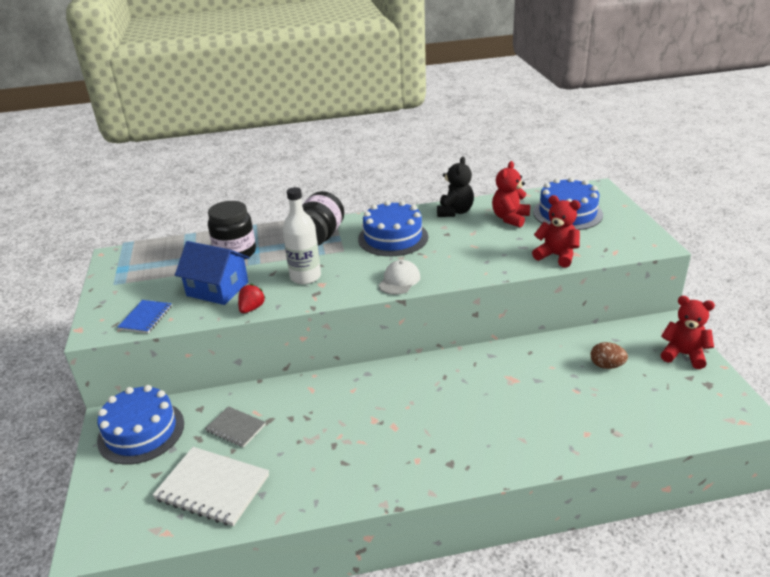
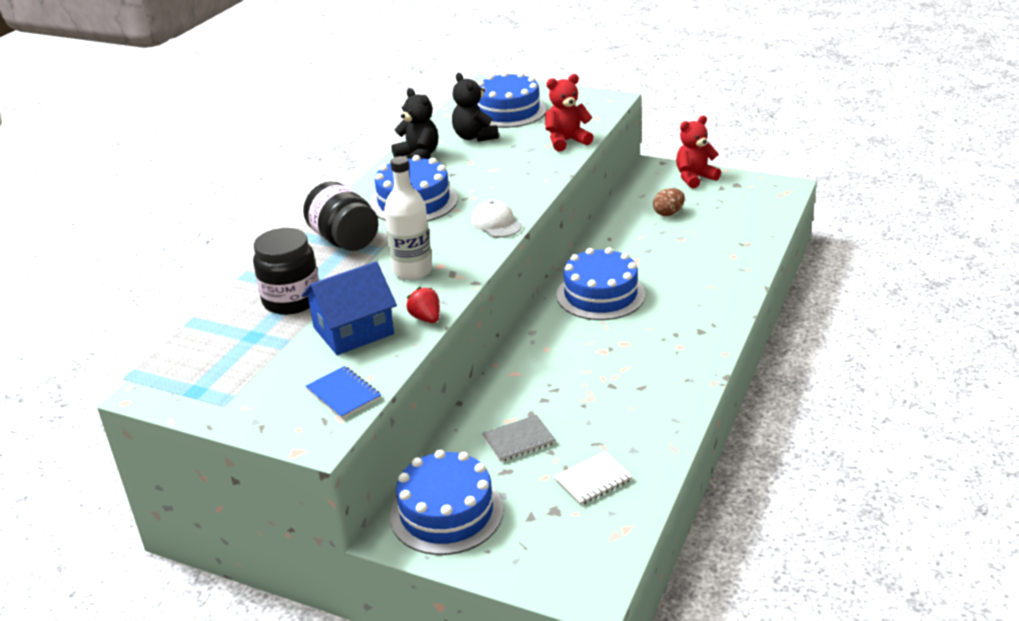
camera: 55 degrees left, 0 degrees up
white notebook [153,447,269,526] -> white notebook [554,451,633,505], size x0.58
red teddy bear [492,161,530,228] -> black teddy bear [452,73,499,142]
none -> blue cake [557,247,645,320]

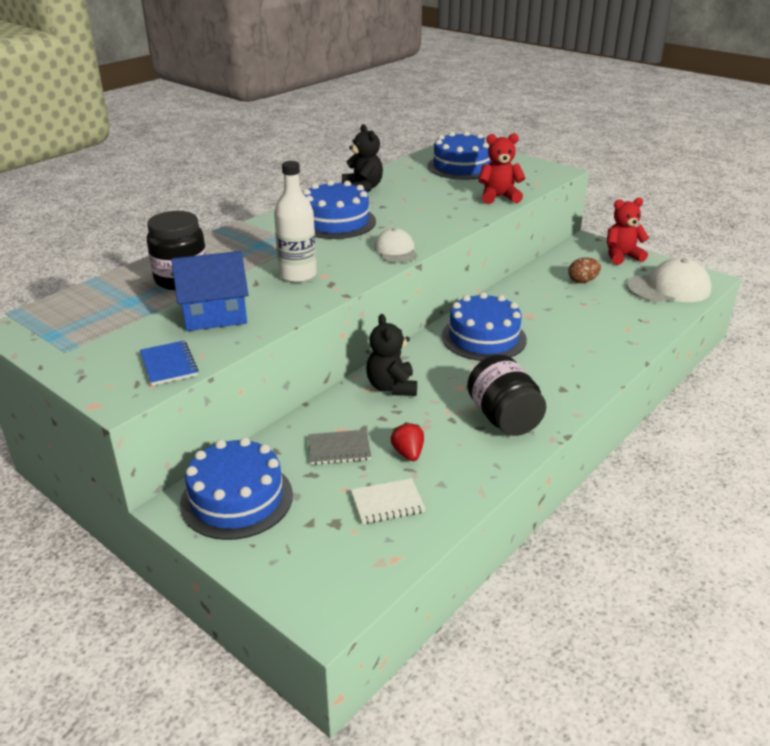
camera: 15 degrees right, 0 degrees up
black jar [303,181,379,251] -> black jar moved to [467,355,546,436]
red strawberry [406,287,440,323] -> red strawberry moved to [391,422,424,461]
black teddy bear [452,73,499,142] -> black teddy bear moved to [366,314,417,396]
none -> white cap [627,258,712,302]

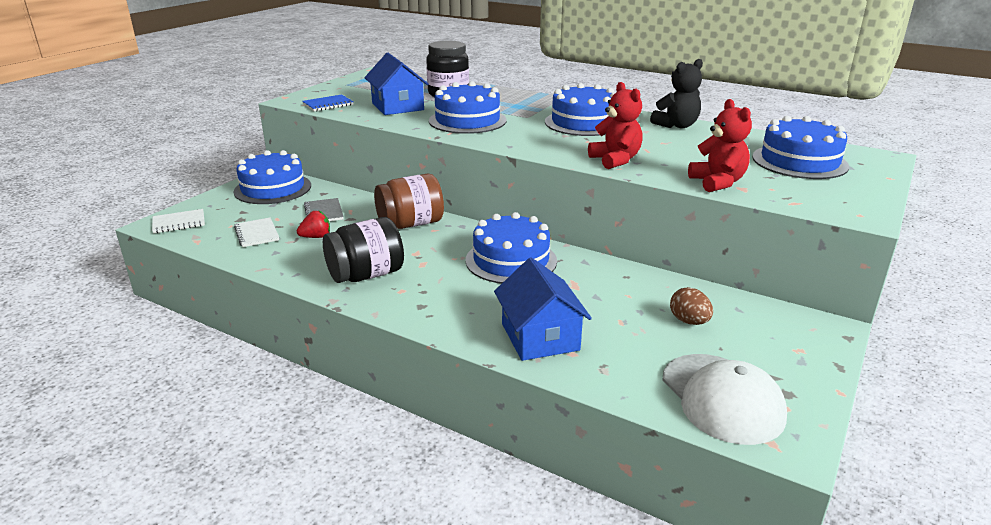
camera: 80 degrees right, 5 degrees down
white bottle [274,161,317,283] -> blue cake [429,81,507,134]
black teddy bear [366,314,417,396] -> brown jar [374,173,444,229]
white cap [374,228,418,263] -> none
red teddy bear [607,198,649,265] -> red teddy bear moved to [588,82,643,169]
none -> white notebook [152,209,205,233]
none -> blue house [494,257,592,361]

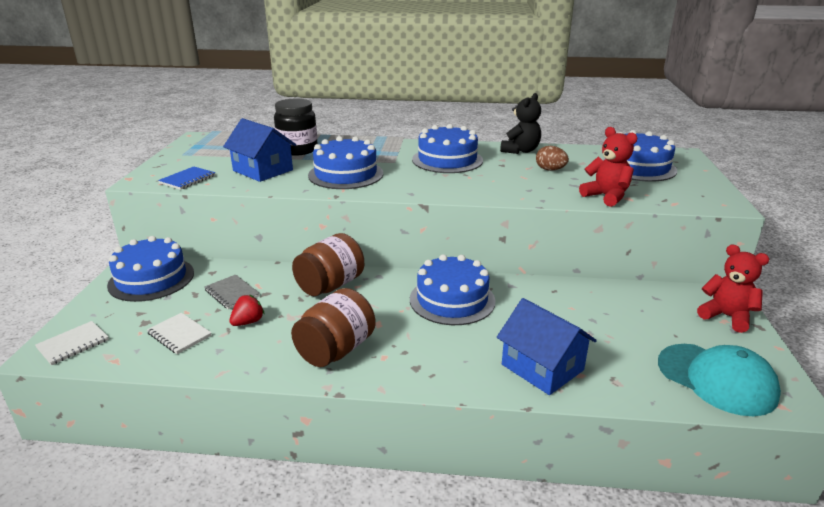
camera: 25 degrees left, 0 degrees up
black jar [323,217,404,283] -> brown jar [291,288,376,367]
red teddy bear [588,82,643,169] -> red teddy bear moved to [697,245,769,333]
white cap [662,354,787,445] -> turquoise cap [658,344,781,416]
brown egg [670,287,713,325] -> brown egg moved to [536,146,569,171]

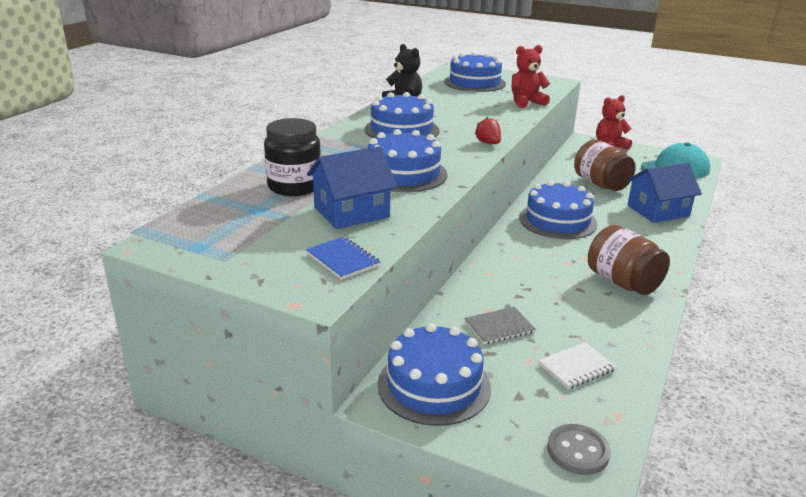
camera: 70 degrees left, 0 degrees up
white notebook [35,321,109,365] -> grey button [547,424,611,475]
red strawberry [229,295,264,326] -> red strawberry moved to [475,117,501,144]
brown jar [292,233,364,296] -> brown jar moved to [574,140,636,191]
brown egg [536,146,569,171] -> none

